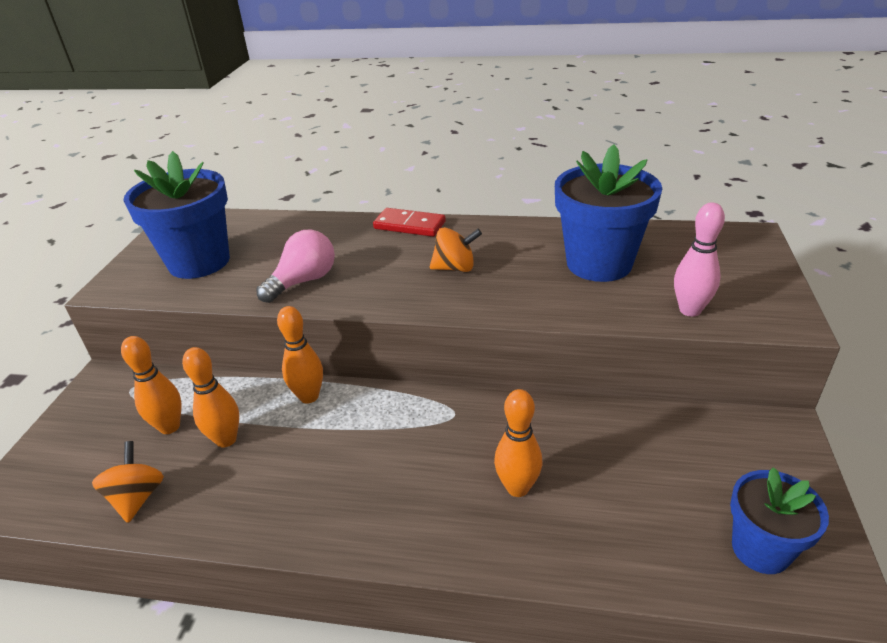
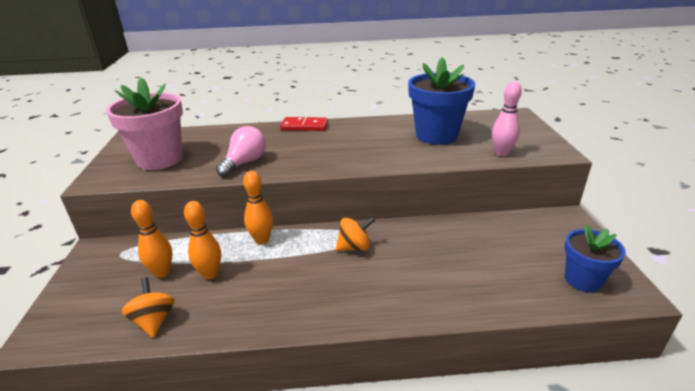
camera: 15 degrees left, 5 degrees down
blue flower pot [124,151,230,279] -> pink flower pot [106,78,183,170]
orange spinning top [430,227,482,272] -> orange spinning top moved to [336,217,375,251]
orange bowling pin [494,389,542,497] -> none

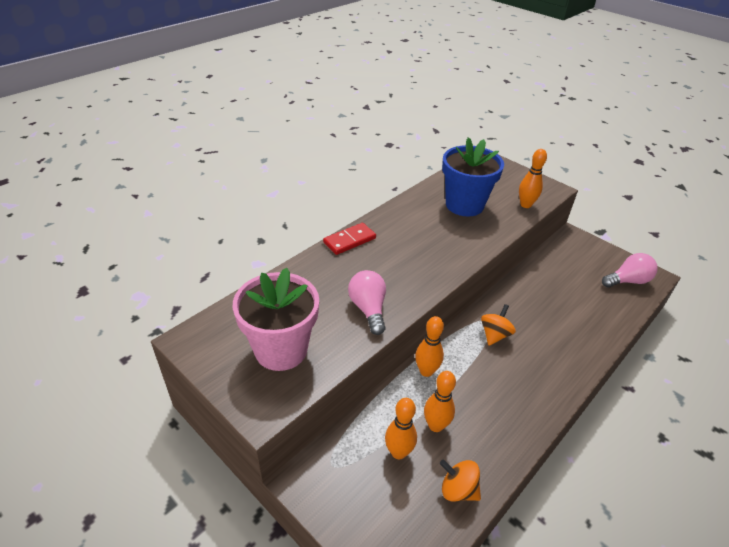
camera: 45 degrees left, 10 degrees up
pink bowling pin [492,81,522,156] -> orange bowling pin [519,149,547,208]
blue flower pot [565,224,626,292] -> pink light bulb [602,253,658,288]

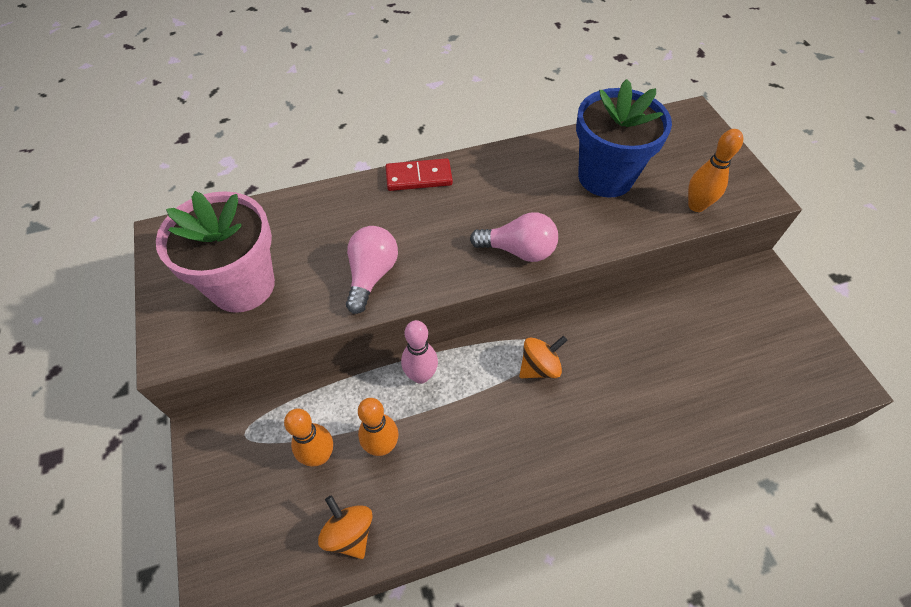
camera: 30 degrees right, 15 degrees up
orange bowling pin [415,316,444,377] -> pink bowling pin [401,320,438,384]
pink light bulb [602,253,658,288] -> pink light bulb moved to [470,212,558,262]

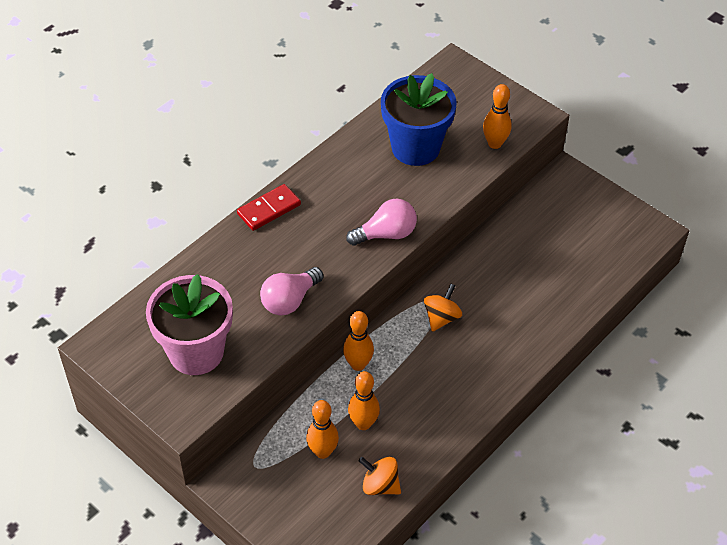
camera: 30 degrees left, 5 degrees down
pink light bulb [346,226,398,314] -> pink light bulb turned 120 degrees counterclockwise [260,267,324,316]
pink bowling pin [401,320,438,384] -> orange bowling pin [343,311,374,371]

